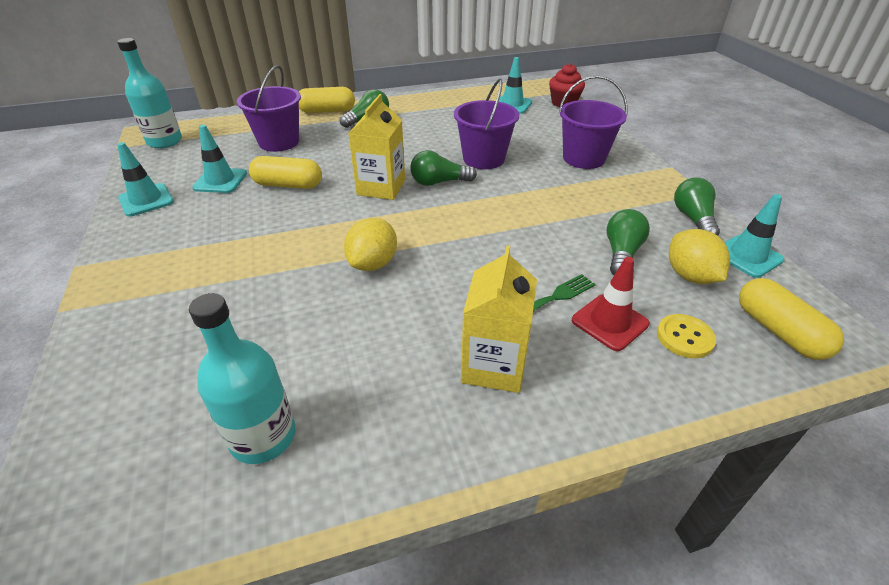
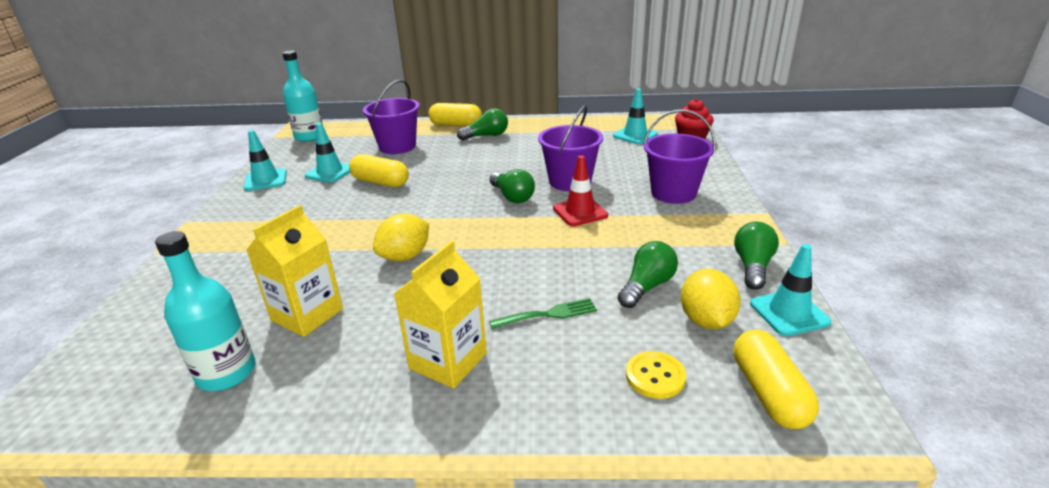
camera: 20 degrees right, 10 degrees down
yellow carton [348,94,405,200] -> yellow carton moved to [246,205,343,337]
green light bulb [410,150,477,186] -> green light bulb turned 135 degrees counterclockwise [490,169,535,203]
red traffic cone [572,257,650,351] -> red traffic cone moved to [553,155,608,226]

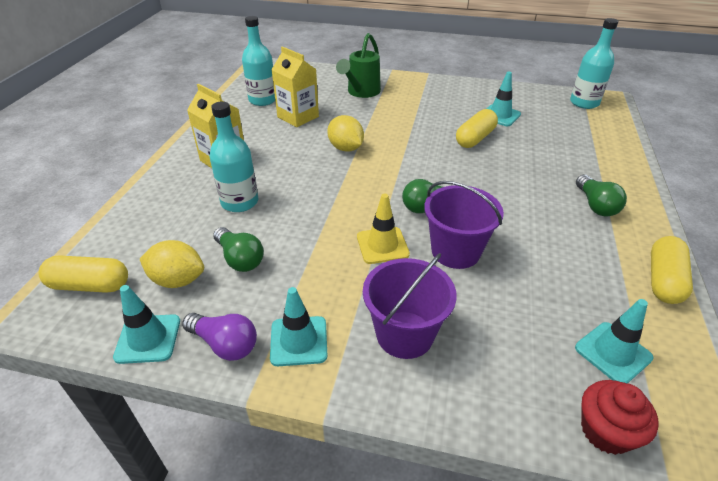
camera: 100 degrees right, 10 degrees up
turquoise traffic cone [244,130,287,191] -> turquoise traffic cone moved to [270,287,328,366]
purple bucket [363,80,420,154] -> none
yellow capsule [428,103,482,126] -> yellow capsule moved to [651,236,693,304]
green fork [489,298,597,329] -> turquoise bottle [210,102,259,212]
red traffic cone [553,155,608,226] -> yellow traffic cone [357,194,410,264]
yellow button [626,351,686,399] -> none
green light bulb [734,222,779,290] -> purple light bulb [182,313,257,361]
none -> green watering can [336,33,381,98]

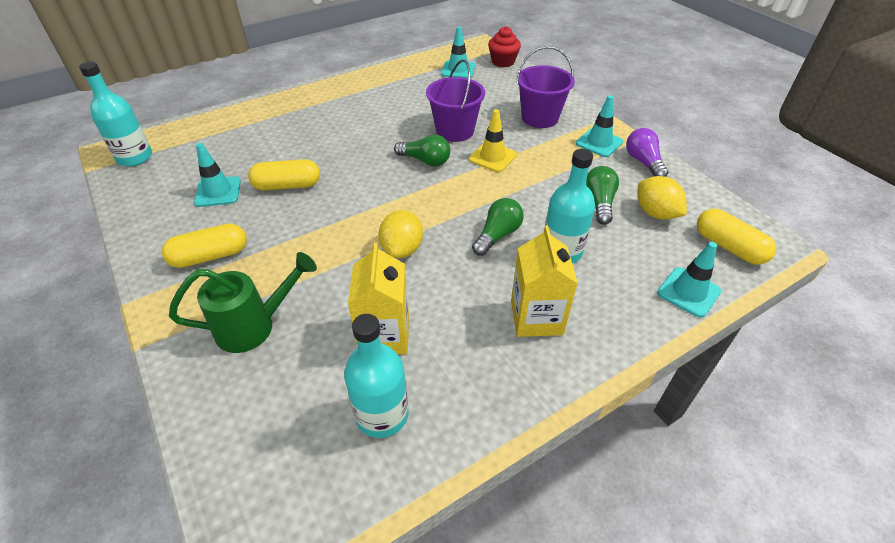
camera: 135 degrees left, 5 degrees up
turquoise traffic cone [113,285,180,364] -> turquoise traffic cone moved to [657,242,721,318]
green light bulb [576,175,627,217] -> green light bulb moved to [472,198,524,256]
yellow capsule [651,236,693,304] -> yellow capsule moved to [162,223,247,268]

